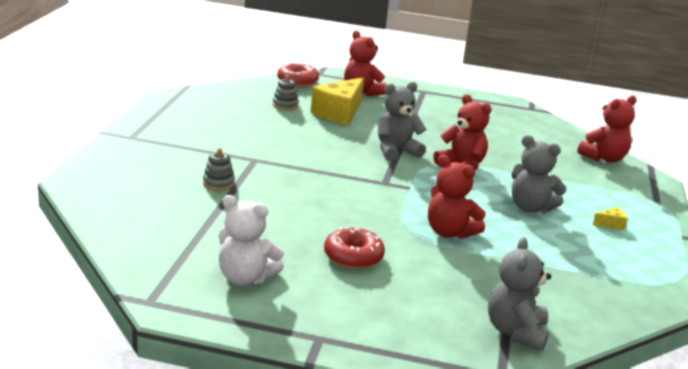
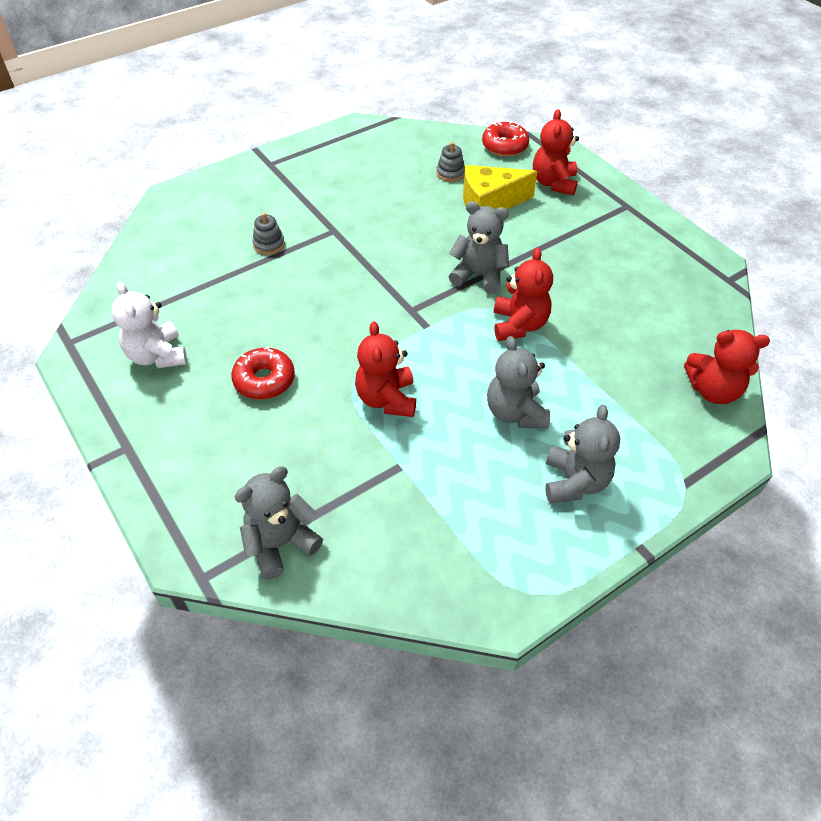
camera: 45 degrees right, 25 degrees up
yellow cheese [593,207,628,230] -> grey teddy bear [545,405,620,503]

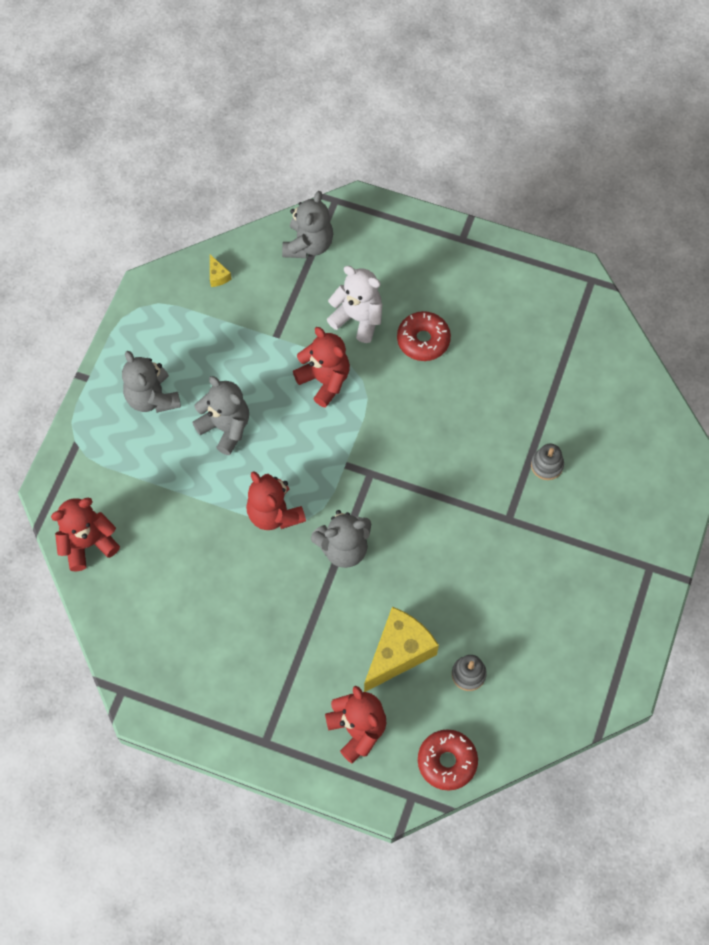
camera: 145 degrees right, 15 degrees up
white teddy bear [112,281,187,368] -> white teddy bear moved to [327,266,382,343]
none -> yellow cheese [210,255,232,287]

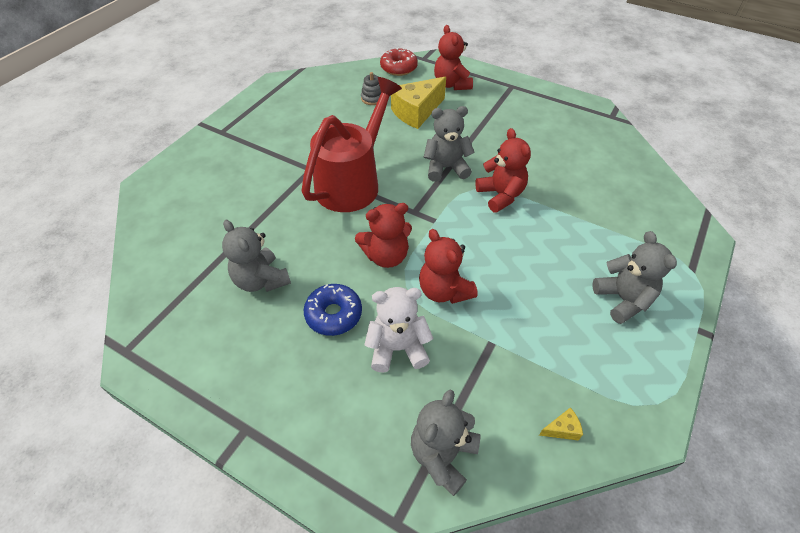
camera: 170 degrees left, 15 degrees down
red teddy bear [51,498,120,571] -> red teddy bear moved to [355,203,412,268]
grey teddy bear [192,376,249,455] -> grey teddy bear moved to [222,220,291,292]
yellow cheese [210,255,232,287] -> yellow cheese turned 90 degrees clockwise [539,407,583,441]
white teddy bear [327,266,382,343] -> white teddy bear turned 135 degrees clockwise [364,287,433,373]
red donut [397,311,451,361] -> blue donut [304,284,362,336]
grey stacking toy [531,444,564,480] -> none
none -> red watering can [301,77,402,212]

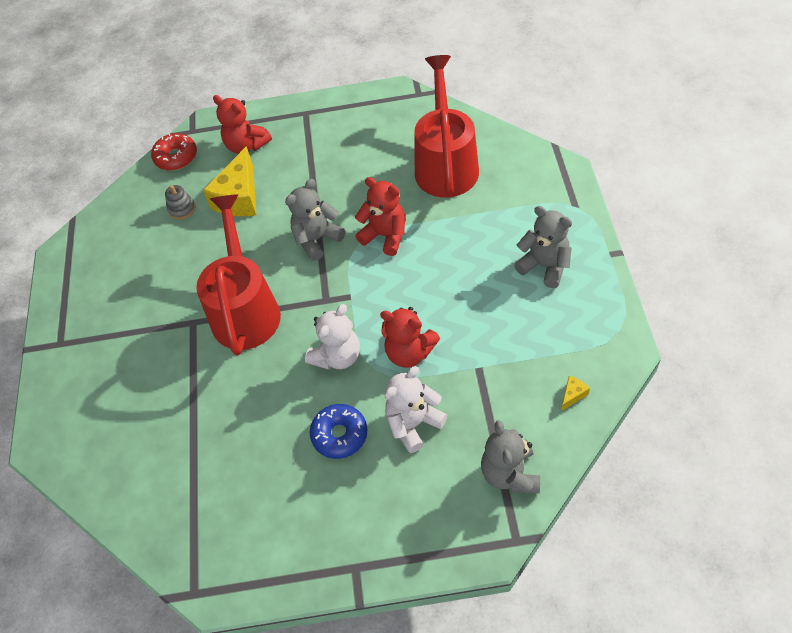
camera: 30 degrees left, 5 degrees up
grey teddy bear [222,220,291,292] -> none
red teddy bear [355,203,412,268] -> white teddy bear [305,304,360,370]
none -> red watering can [414,55,479,198]

